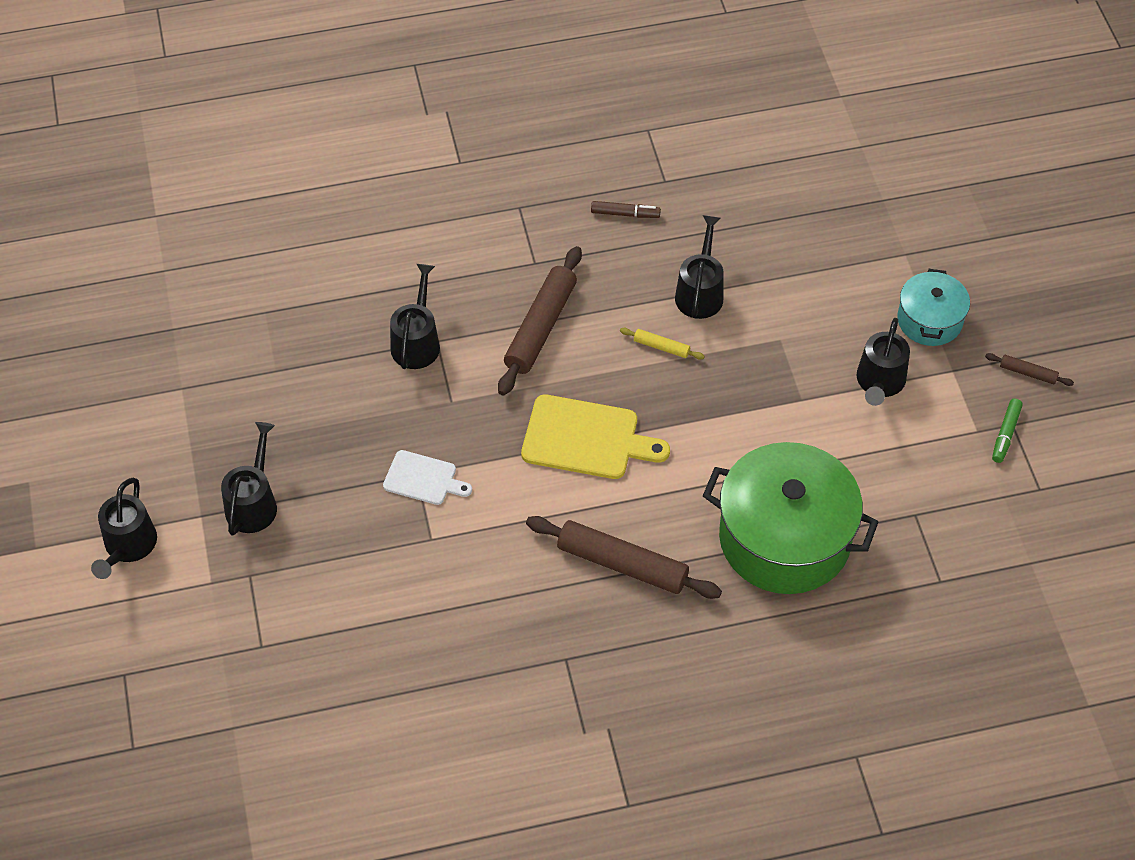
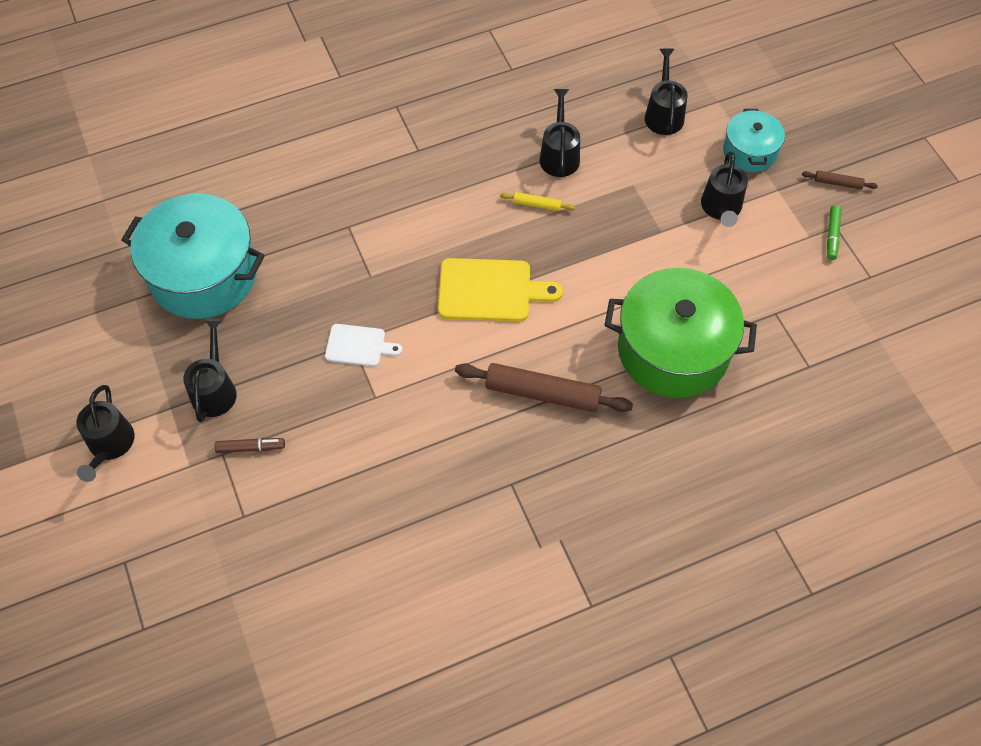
camera: 10 degrees left, 5 degrees up
black watering can [390,264,440,369] -> black watering can moved to [645,48,688,135]
brown rolling pin [498,246,582,396] -> none
brown marker [591,201,661,218] -> brown marker moved to [215,438,285,453]
none -> turquoise pot [121,194,265,319]

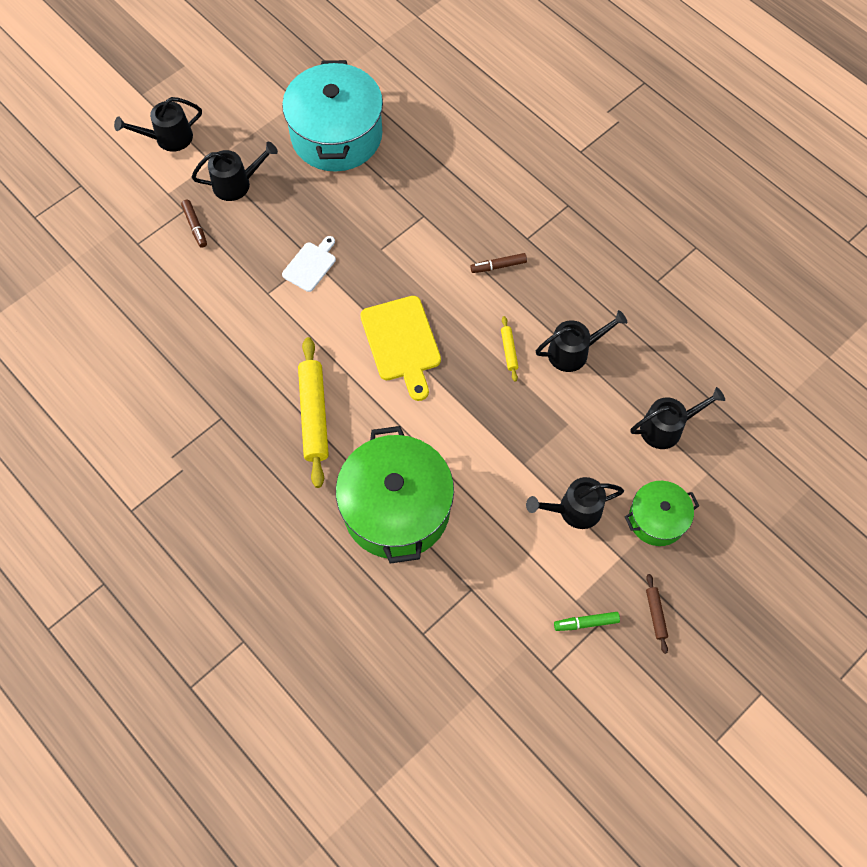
camera: 70 degrees right, 5 degrees up
white cutting board [325,324,402,366] -> white cutting board turned 135 degrees counterclockwise [282,236,336,292]
brown rolling pin [455,363,633,412] -> yellow rolling pin [298,337,329,488]
turquoise pot [723,109,785,172] -> green pot [625,481,699,546]
none -> brown marker [470,253,527,273]

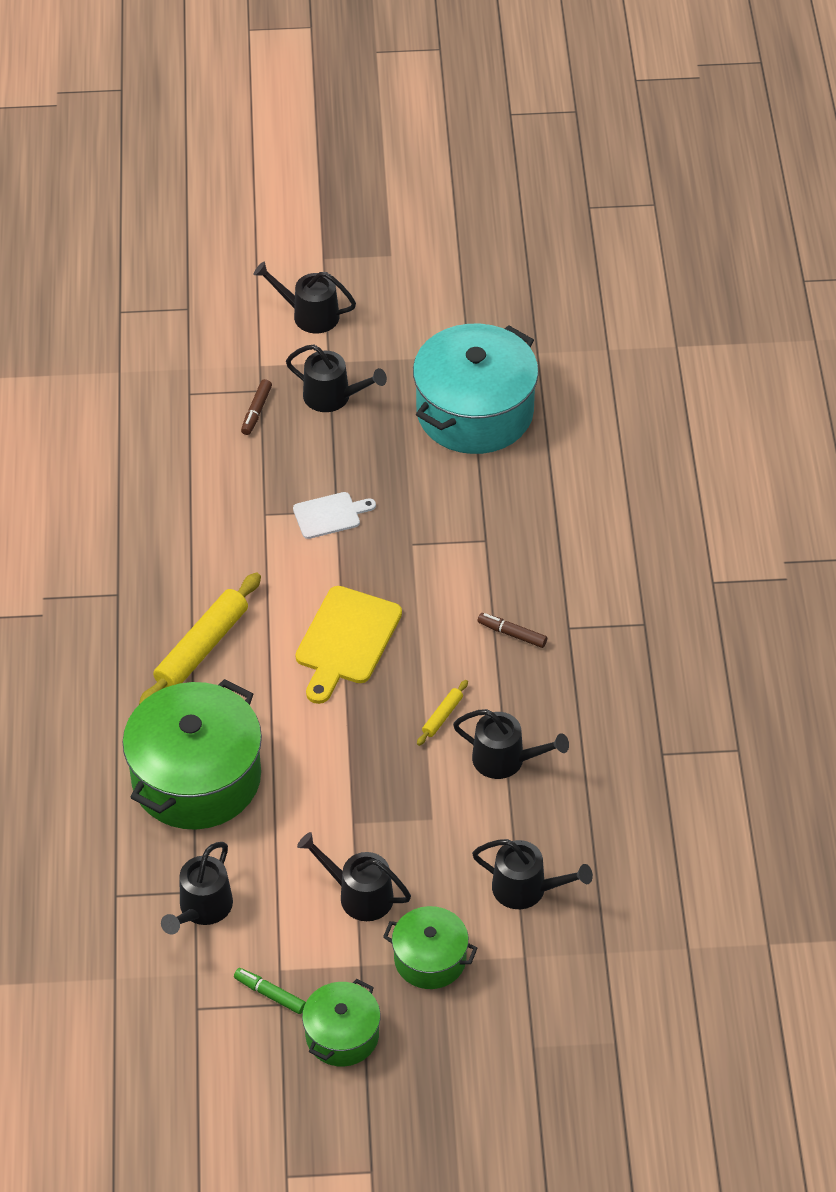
camera: 40 degrees right, 15 degrees down
brown rolling pin [646,574,668,654] -> green pot [302,979,381,1067]
none -> black watering can [161,842,233,935]

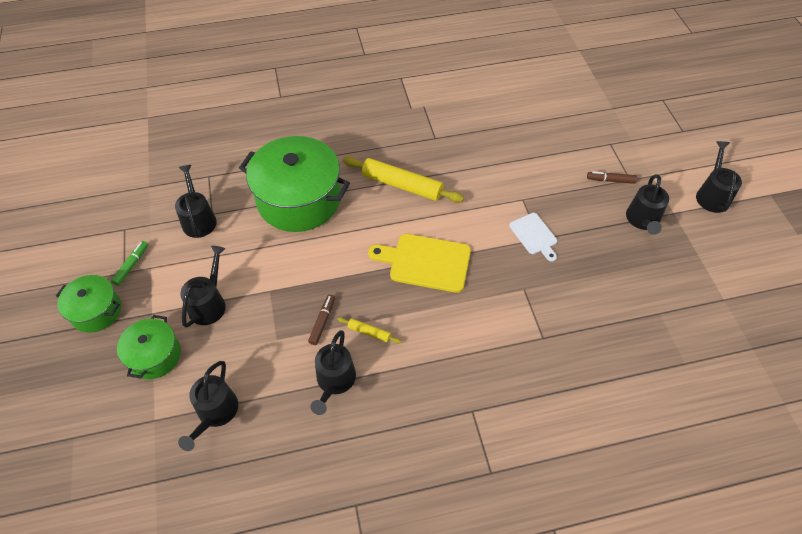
camera: 80 degrees right, 5 degrees up
black watering can [161,842,233,935] -> black watering can turned 60 degrees clockwise [175,165,217,238]
turquoise pot [413,324,539,454] -> none
brown marker [478,613,547,648] -> brown marker moved to [308,294,335,345]

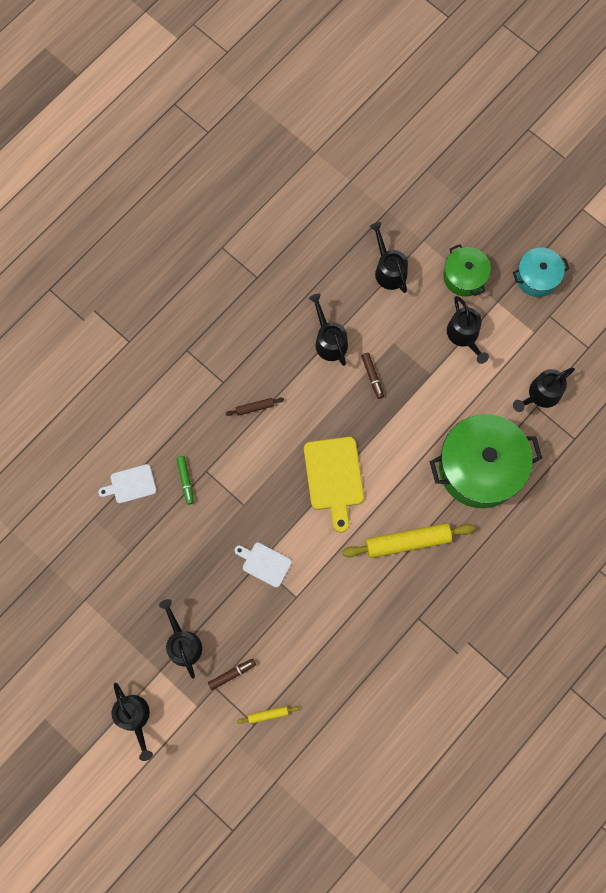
camera: 145 degrees right, 20 degrees up
green pot [56,275,121,333] -> turquoise pot [513,248,569,297]
green marker [111,241,148,286] -> green marker moved to [177,456,194,505]
black watering can [175,165,217,238] -> black watering can turned 105 degrees clockwise [513,367,575,412]
yellow rolling pin [337,317,402,344] -> yellow rolling pin moved to [237,706,299,724]
yellow cutting board [368,234,471,293] -> yellow cutting board turned 105 degrees clockwise [304,437,364,533]
none -> white cutting board [98,464,157,504]
none -> brown rolling pin [226,398,284,416]

